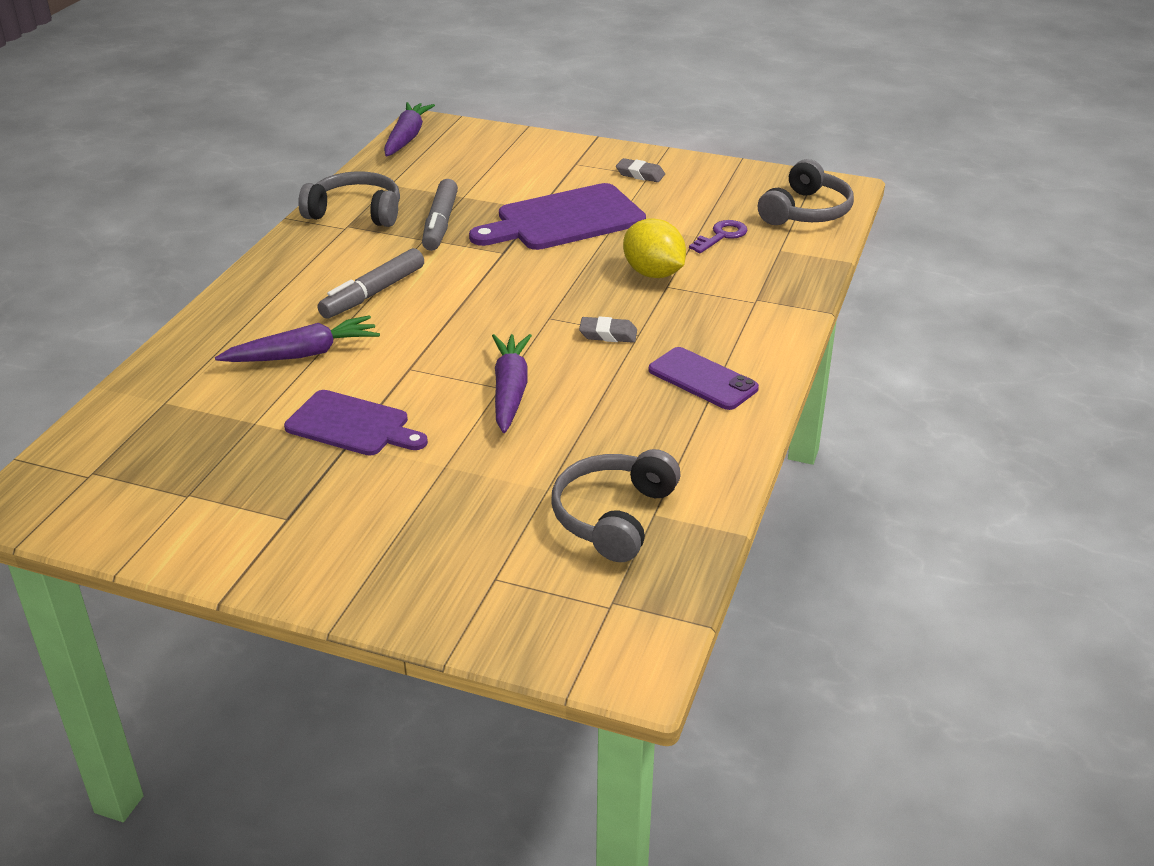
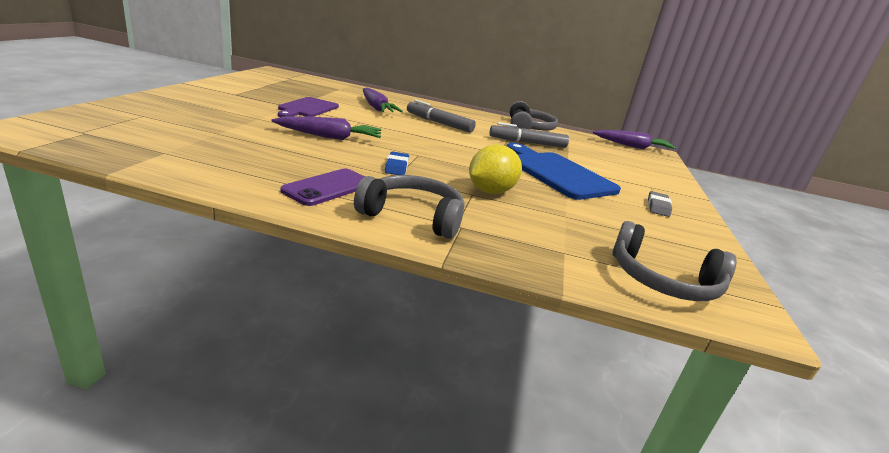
camera: 80 degrees right, 10 degrees down
purple cutting board [469,183,646,250] -> blue cutting board [507,143,621,200]
grey headphones [551,449,681,562] -> grey headphones moved to [354,175,464,239]
grey eraser [579,316,637,343] -> blue eraser [385,151,409,175]
purple key [689,220,748,253] -> none

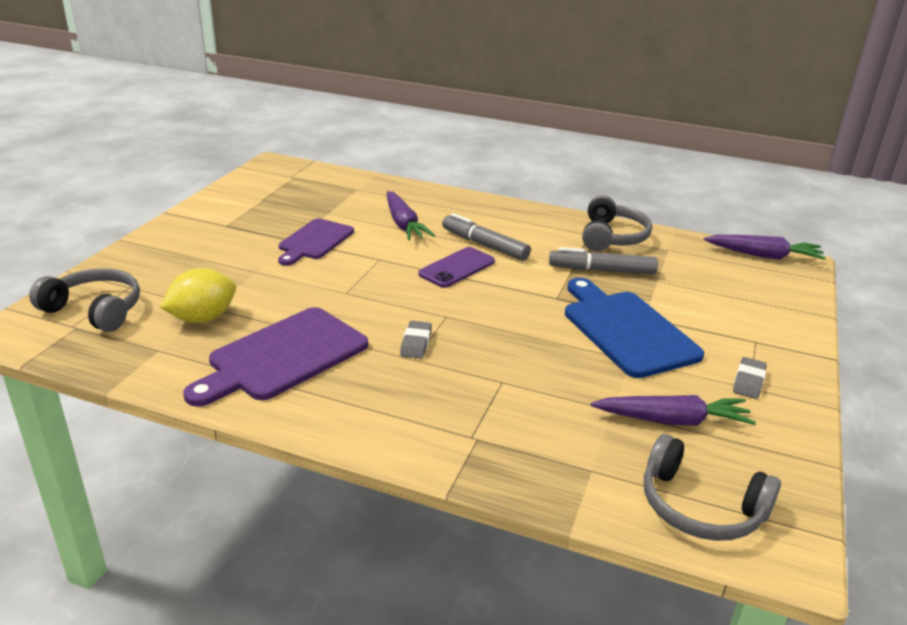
camera: 10 degrees right, 5 degrees up
purple carrot [272,116,381,140] -> purple carrot moved to [591,395,756,426]
purple phone [280,169,365,206] -> purple phone moved to [418,247,495,288]
grey headphones [354,175,464,239] -> grey headphones moved to [29,268,140,332]
blue eraser [385,151,409,175] -> grey eraser [400,321,432,359]
yellow lemon [469,144,522,194] -> yellow lemon moved to [160,268,236,323]
none -> purple cutting board [183,307,368,407]

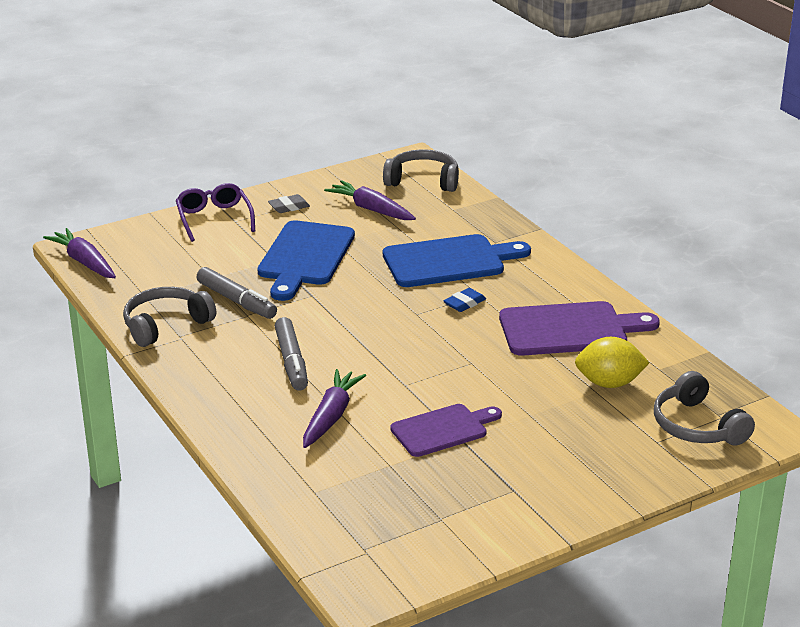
camera: 140 degrees left, 0 degrees up
grey eraser [400,321,432,359] -> blue eraser [443,288,486,312]
purple phone [418,247,495,288] -> none
grey headphones [644,434,781,541] -> grey headphones turned 60 degrees counterclockwise [383,149,459,192]
none -> purple glasses [176,183,255,242]
none -> blue cutting board [383,234,531,287]

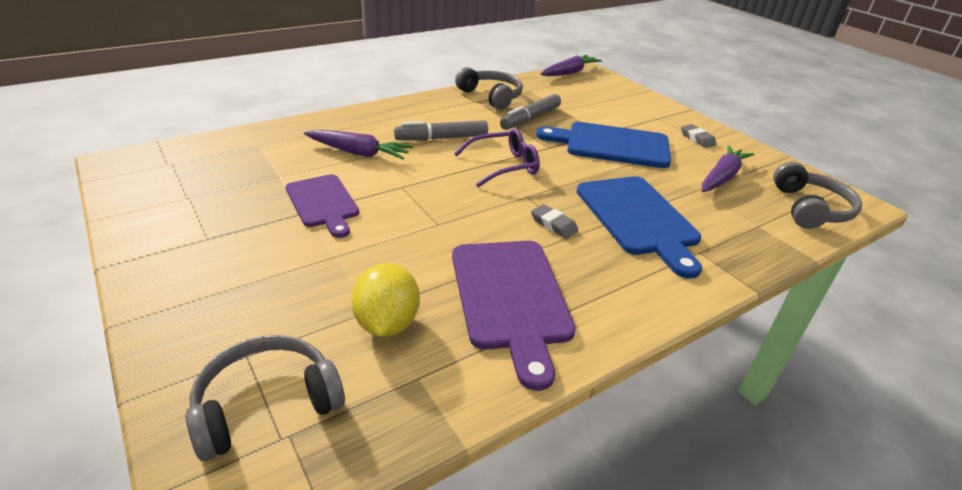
camera: 85 degrees right, 5 degrees up
purple glasses [176,183,255,242] -> purple glasses moved to [454,129,540,187]
blue eraser [443,288,486,312] -> grey eraser [531,204,579,239]

